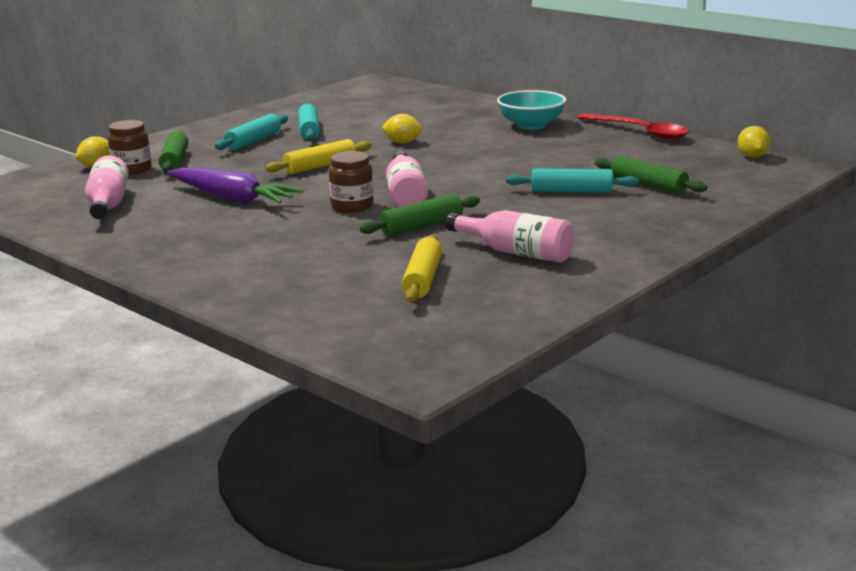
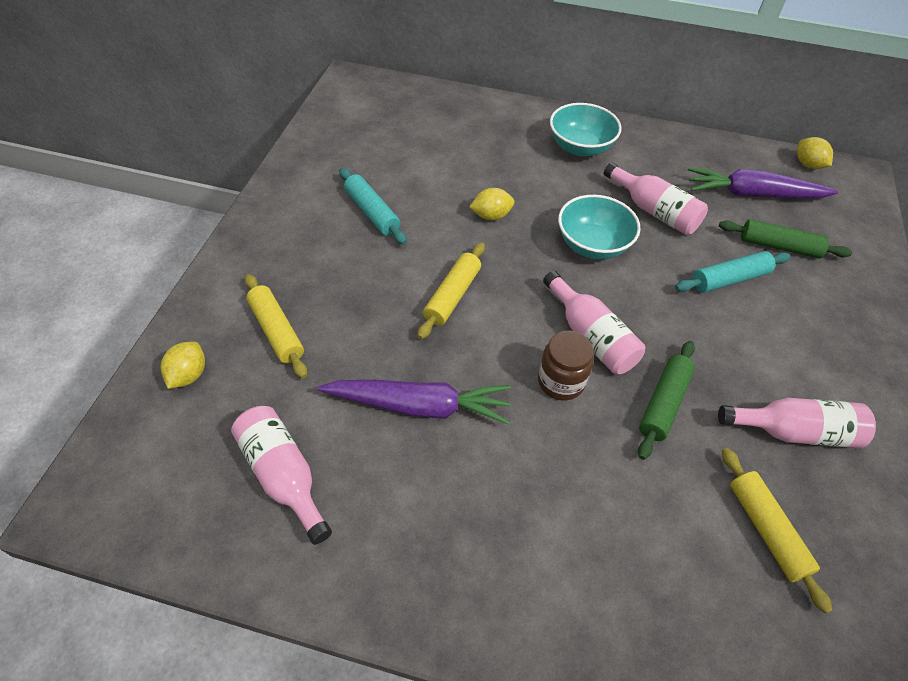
camera: 30 degrees left, 30 degrees up
brown jar [108,120,151,175] -> none
green rolling pin [159,131,188,173] -> yellow rolling pin [245,274,307,379]
turquoise rolling pin [215,114,288,150] -> none
red spoon [578,113,689,140] -> none
none -> turquoise bowl [558,195,641,259]
none -> pink bottle [604,162,708,235]
none -> purple carrot [688,167,839,199]

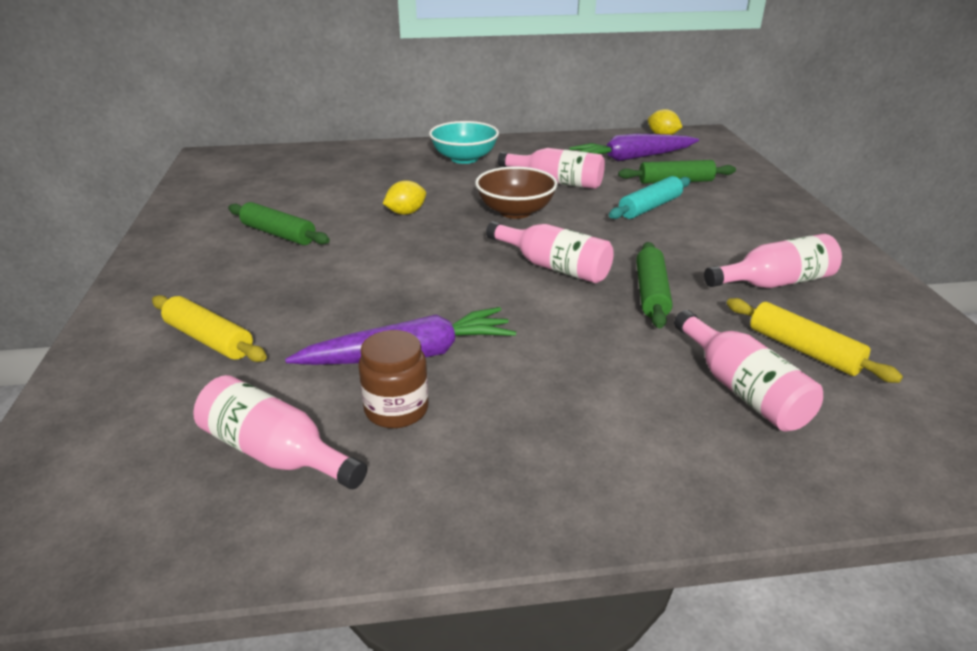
camera: 20 degrees left, 20 degrees down
yellow lemon [161,341,205,389] -> none
turquoise rolling pin [339,168,407,245] -> green rolling pin [228,202,330,245]
yellow rolling pin [418,242,485,339] -> none
brown jar [538,331,594,400] -> brown jar moved to [358,330,429,428]
turquoise bowl [558,195,641,259] -> brown bowl [475,166,558,219]
none -> pink bottle [674,310,823,432]

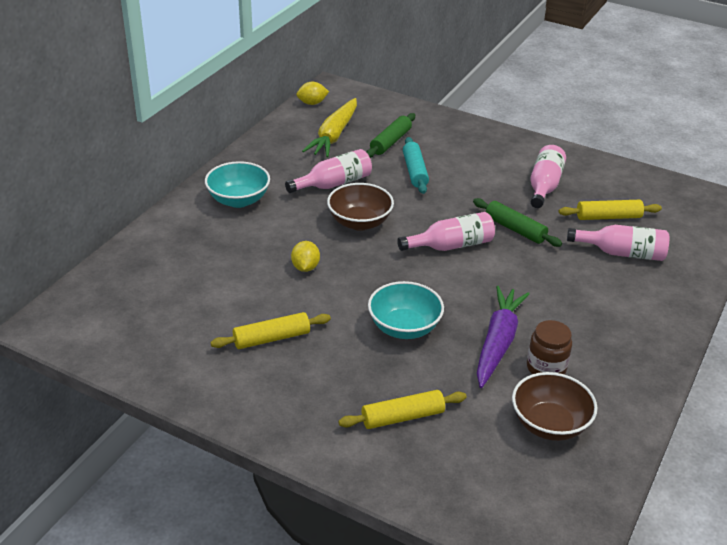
camera: 55 degrees left, 5 degrees up
pink bottle [193,375,367,489] -> brown bowl [512,372,597,441]
green rolling pin [228,202,330,245] -> yellow rolling pin [211,312,331,349]
purple carrot [569,134,699,162] -> yellow carrot [302,98,357,157]
none -> turquoise bowl [368,281,444,339]

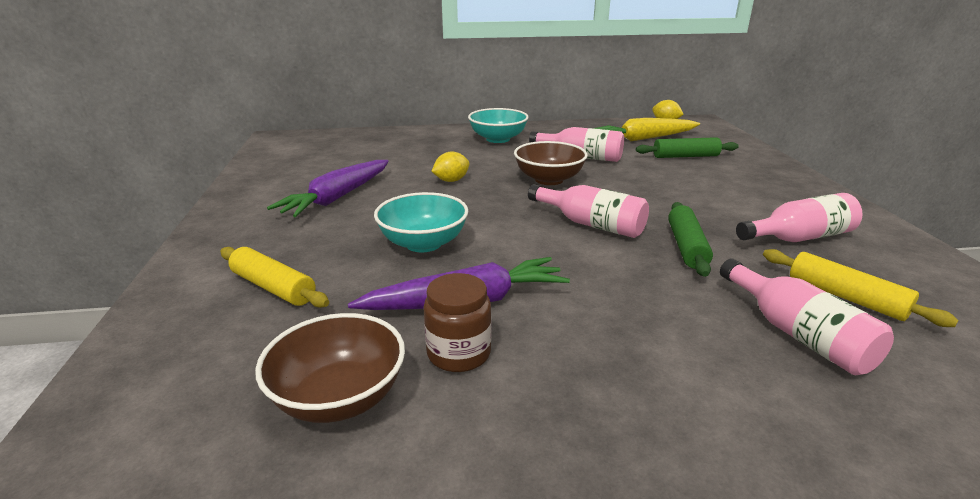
camera: 55 degrees right, 10 degrees down
yellow rolling pin [211,312,331,349] -> purple carrot [267,160,389,217]
turquoise rolling pin [403,137,429,194] -> none

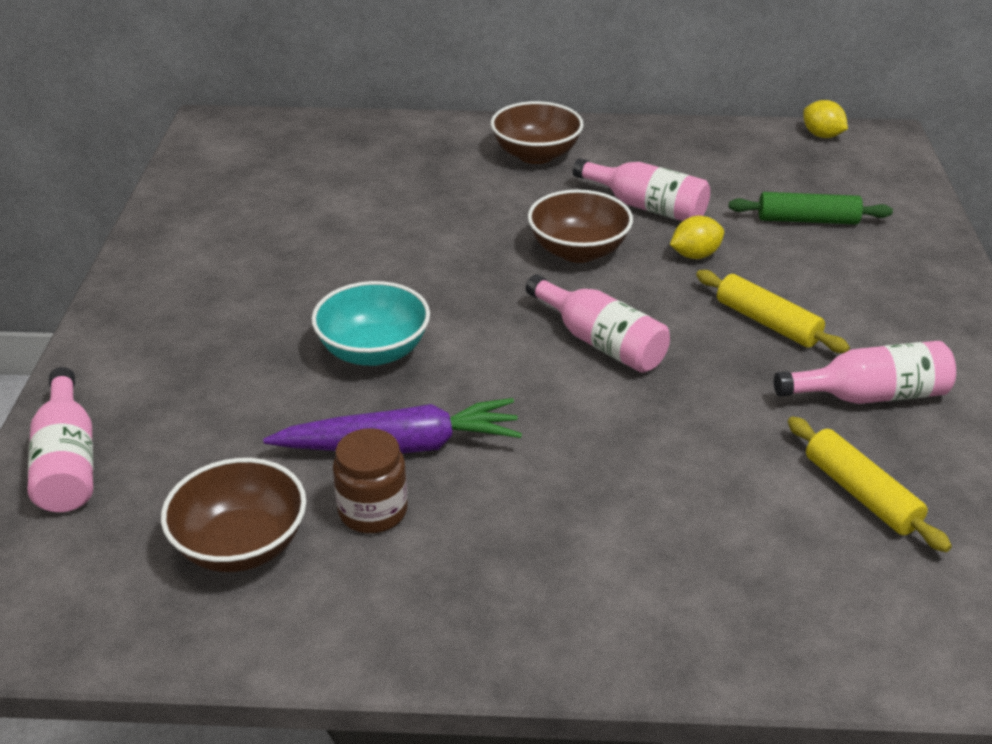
camera: 10 degrees right, 10 degrees up
yellow rolling pin [220,247,329,308] -> yellow rolling pin moved to [696,270,850,353]
purple carrot [267,160,389,217] -> none
yellow lemon [432,152,470,182] -> yellow lemon moved to [670,216,724,259]
turquoise bowl [468,108,529,143] -> brown bowl [491,101,584,164]
yellow carrot [593,118,700,141] -> none
green rolling pin [668,202,713,277] -> none
pink bottle [720,259,894,375] -> pink bottle moved to [28,367,93,512]

